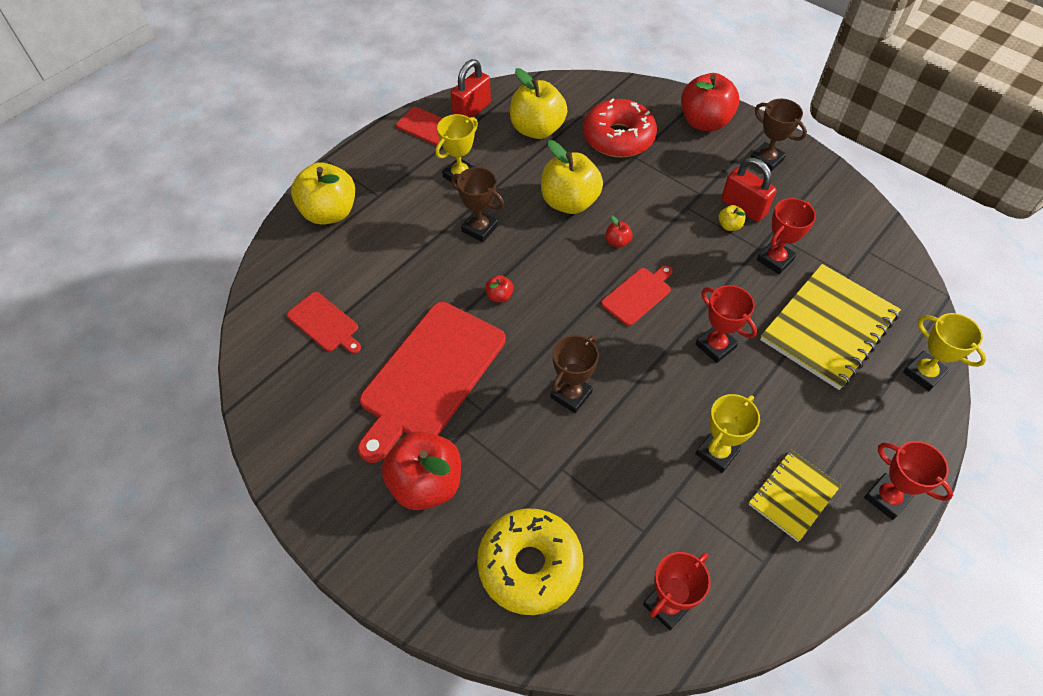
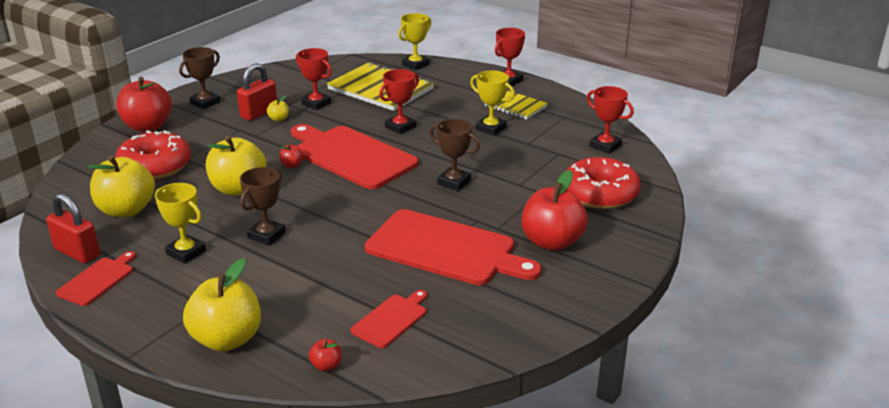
camera: 95 degrees left, 25 degrees down
yellow donut [477,508,583,615] -> red donut [566,157,641,209]
red apple [485,275,514,302] -> red apple moved to [309,339,342,371]
red cutting board [601,265,673,326] -> red cutting board [291,124,418,189], size x2.06

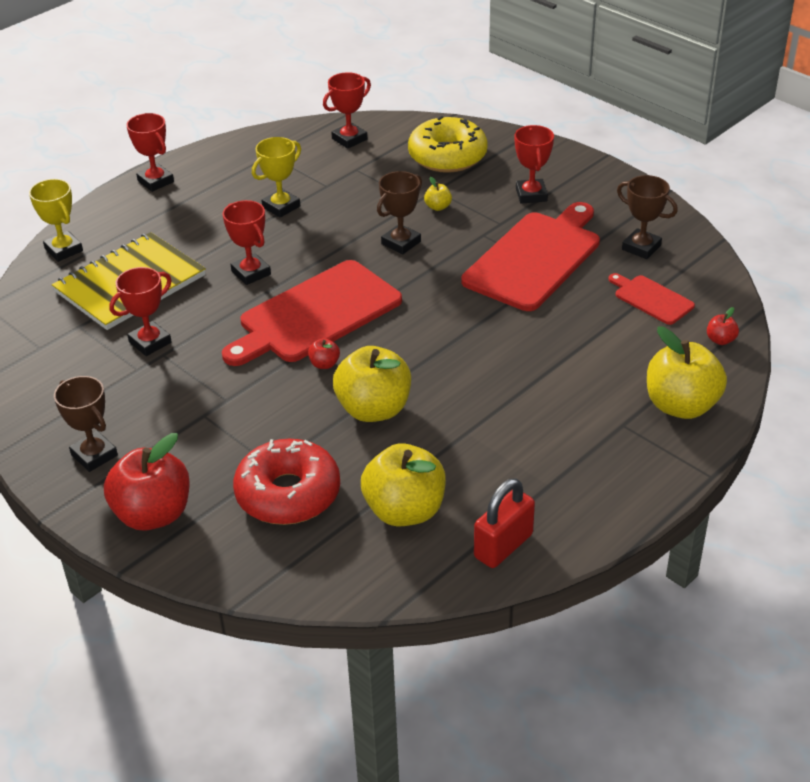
camera: 80 degrees left, 10 degrees up
red cutting board [55,251,136,306] -> none
yellow trophy [155,183,206,264] -> none
red padlock [237,63,277,121] -> none
brown trophy [240,167,286,246] -> brown trophy moved to [617,175,678,259]
yellow apple [267,95,289,122] -> yellow apple moved to [424,177,452,211]
yellow notebook [485,90,548,120] -> none
red apple [522,170,588,251] -> red trophy [515,125,554,204]
red donut [566,157,641,209] -> yellow donut [408,116,488,173]

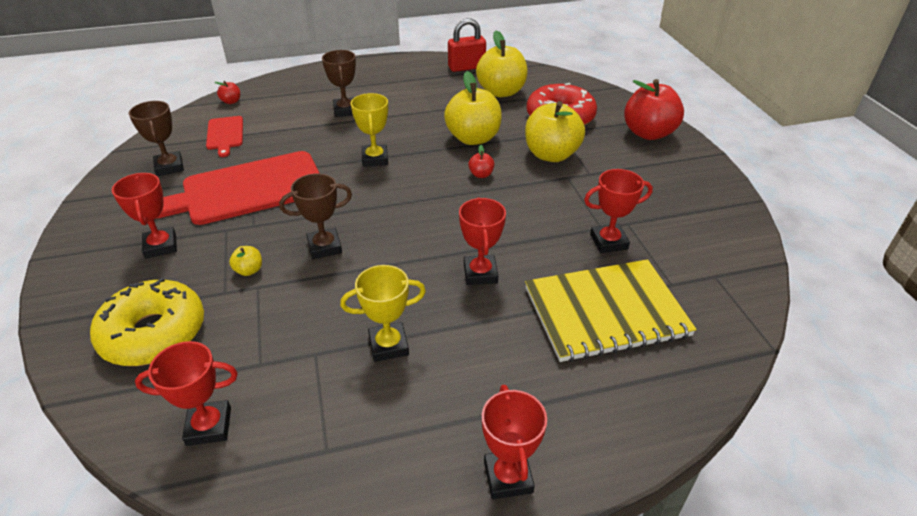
camera: 150 degrees left, 0 degrees up
yellow trophy [29,179,83,262] -> yellow trophy moved to [351,93,388,167]
brown trophy [54,376,118,472] -> brown trophy moved to [322,50,356,117]
red cutting board [222,260,402,366] -> none
red trophy [515,125,554,204] -> red trophy turned 45 degrees counterclockwise [112,173,177,258]
yellow apple [647,326,727,419] -> yellow apple moved to [525,101,585,162]

